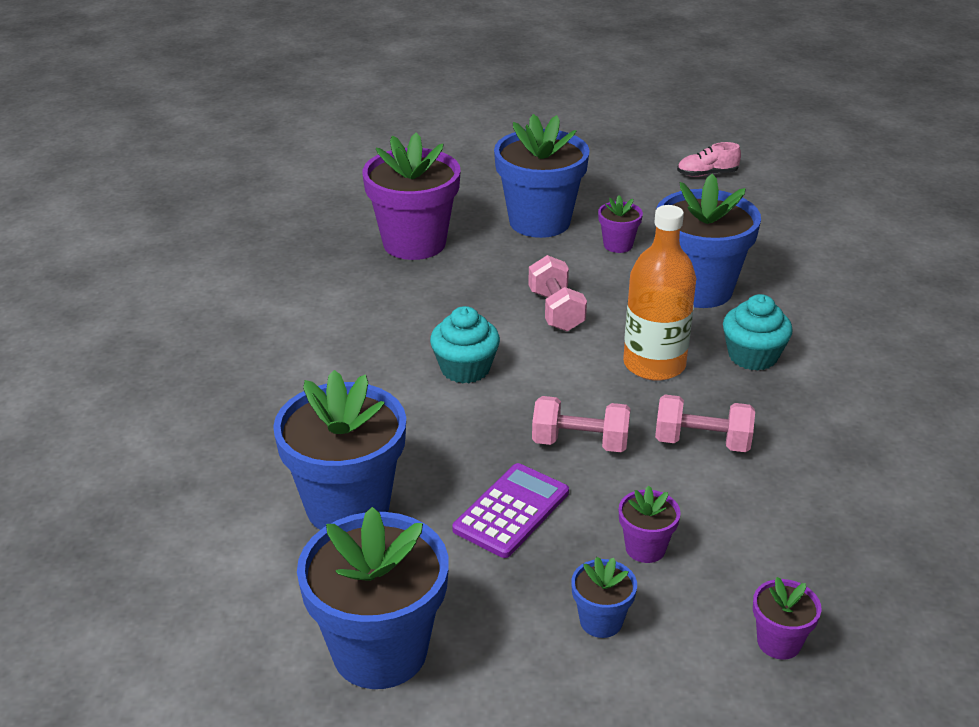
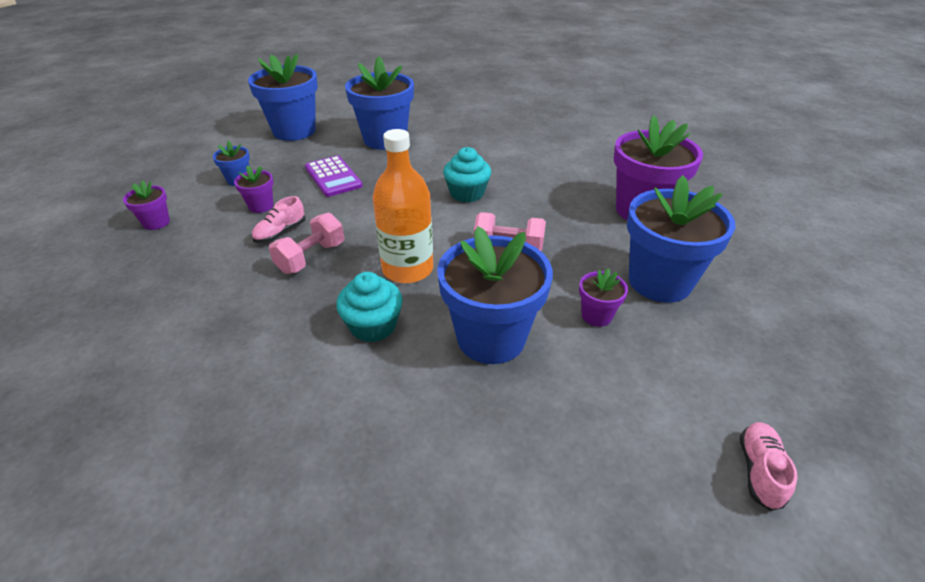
camera: 115 degrees right, 5 degrees up
pink dumbbell [532,396,631,452] -> none
none -> pink shoe [252,196,306,243]

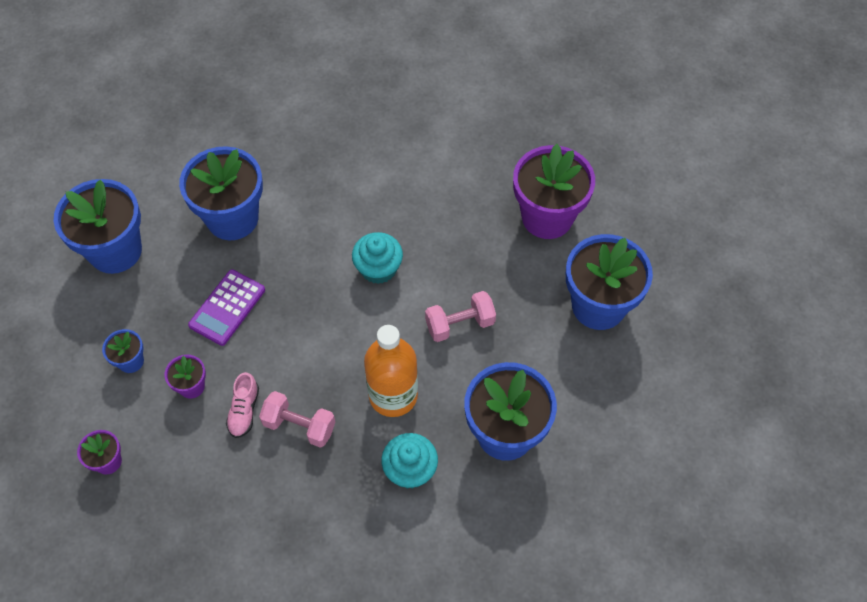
camera: 30 degrees left, 20 degrees up
pink dumbbell [269,213,344,274] -> pink dumbbell turned 75 degrees counterclockwise [259,391,335,448]
purple calculator [305,156,363,197] -> purple calculator turned 90 degrees clockwise [188,269,265,346]
purple flower pot [579,268,628,327] -> none
pink shoe [740,422,798,511] -> none

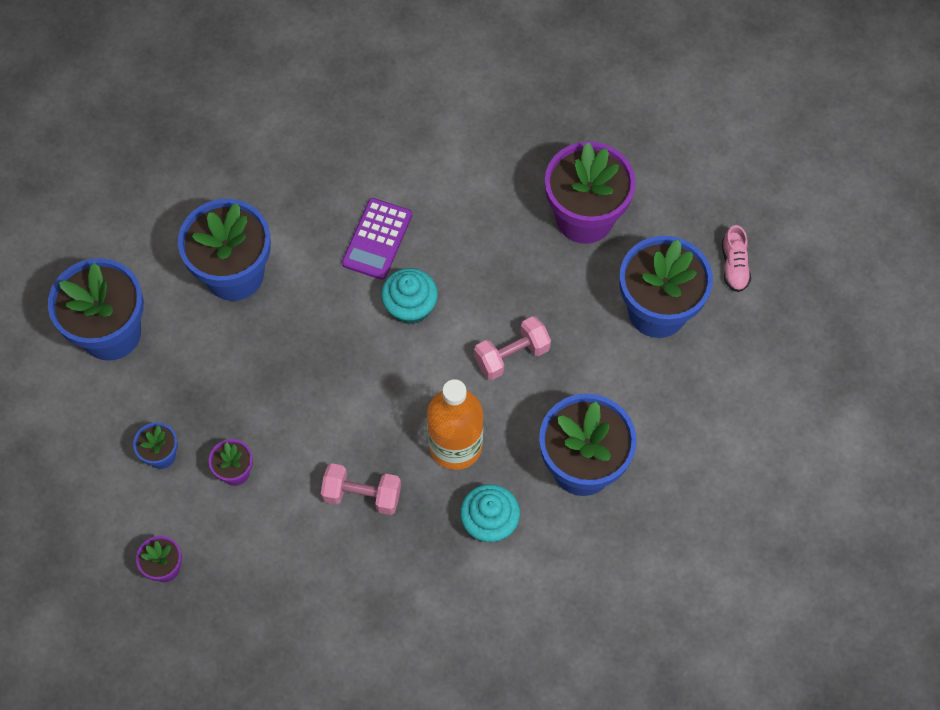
camera: 10 degrees left, 5 degrees up
purple calculator [188,269,265,346] -> purple calculator moved to [342,198,412,280]
pink shoe [226,372,259,438] -> pink shoe moved to [722,225,751,292]

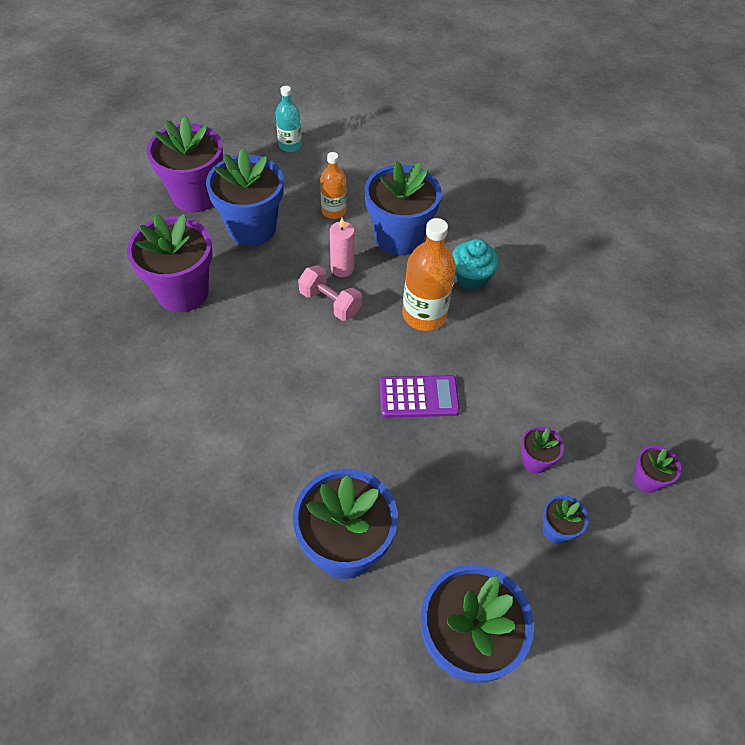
camera: 115 degrees left, 10 degrees down
pink dumbbell [321,463,401,515] -> none
purple calculator [342,198,412,280] -> purple calculator moved to [379,376,460,418]
turquoise cupcake [381,268,438,325] -> none
pink shoe [722,225,751,292] -> purple flower pot [147,116,223,212]
none -> turquoise bottle [275,86,302,152]
none -> orange bottle [320,152,347,219]
none -> pink candle [330,218,355,277]

